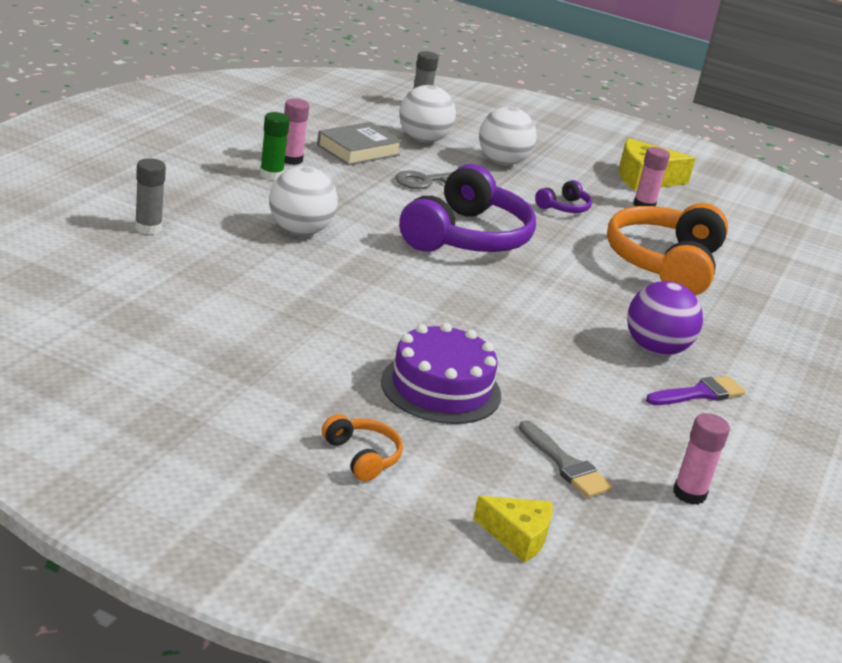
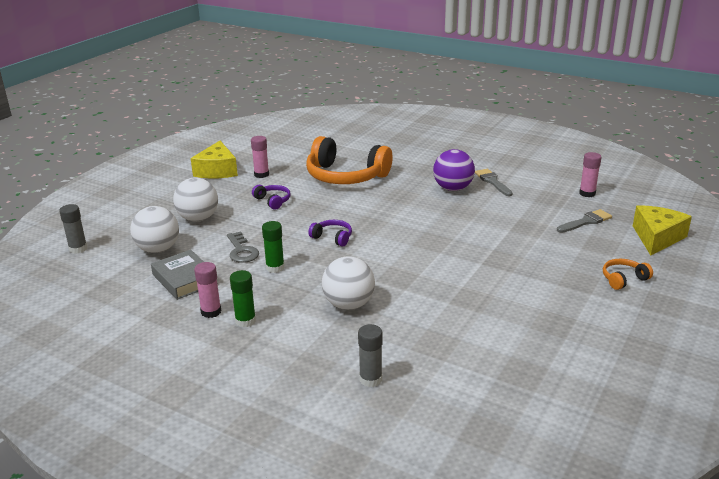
camera: 80 degrees left, 0 degrees up
purple cake [381,323,501,424] -> none
purple headphones [399,164,536,252] -> purple headphones [308,220,352,246], size x0.43
yellow cheese [473,496,553,563] -> yellow cheese [633,205,692,256], size x1.60
purple brush [646,376,746,405] -> grey brush [475,169,513,196]
none -> green glue stick [262,221,285,273]

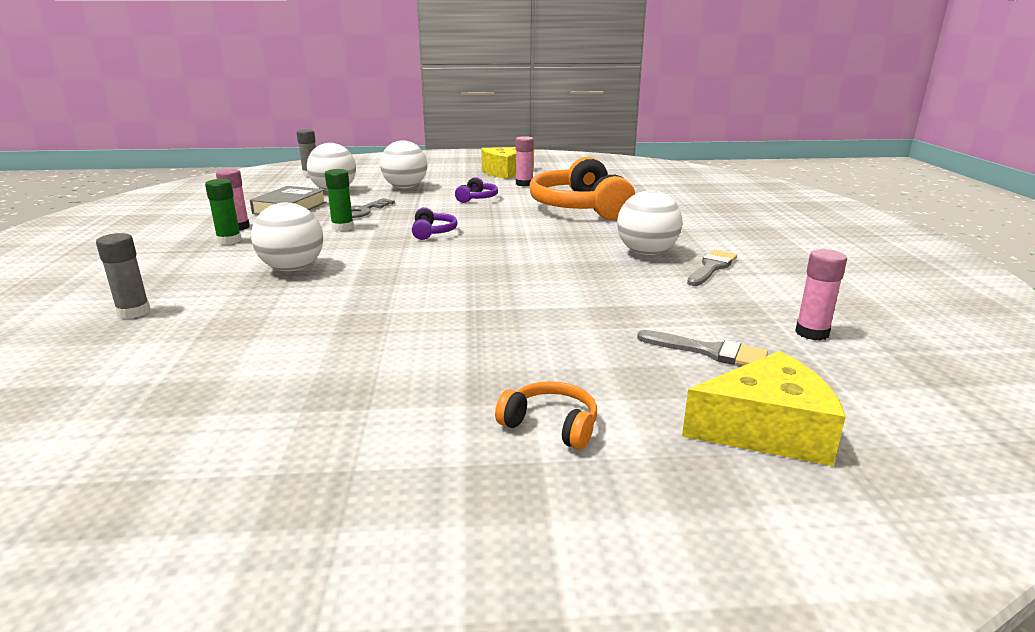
camera: 55 degrees right, 5 degrees down
purple ball [433,149,475,191] -> white ball [617,190,682,255]

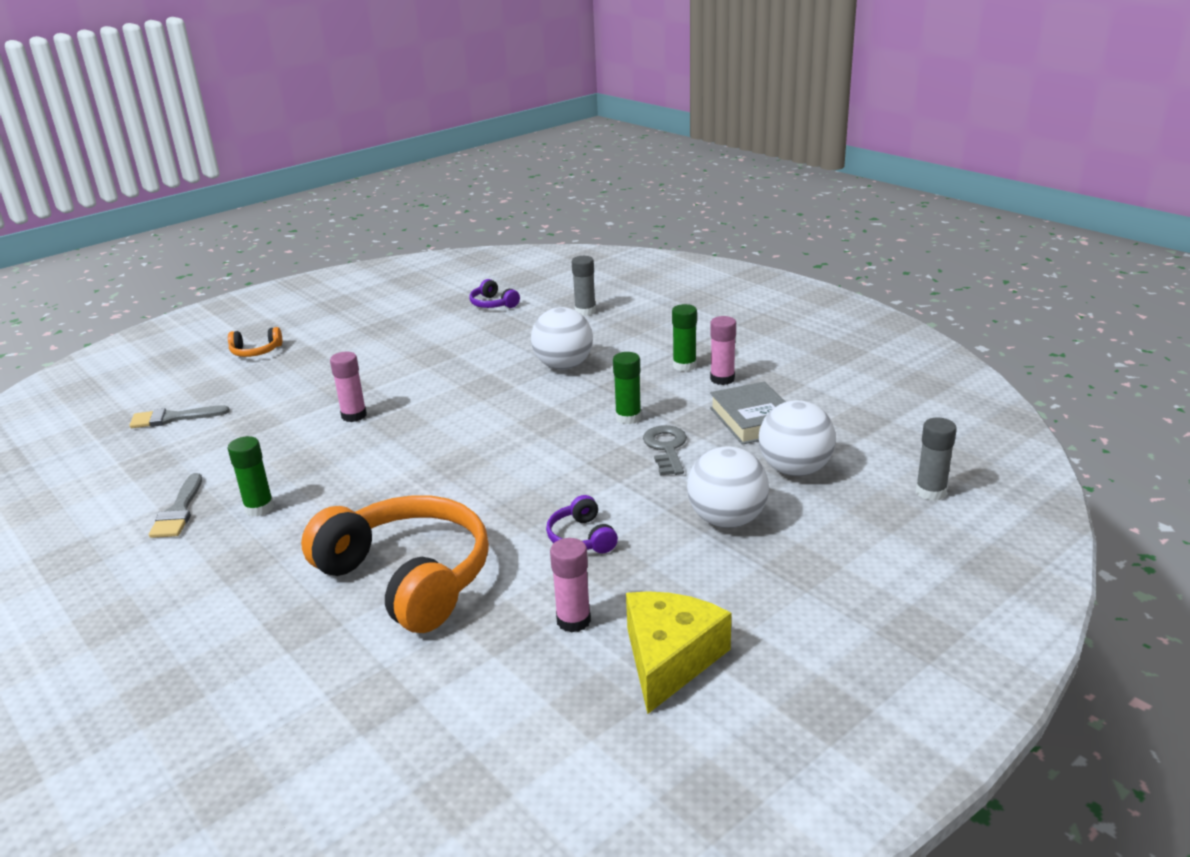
camera: 145 degrees right, 5 degrees up
purple headphones [412,207,458,240] -> purple headphones moved to [469,279,520,308]
white ball [617,190,682,255] -> green glue stick [227,436,274,517]
yellow cheese [682,351,846,466] -> none
pink glue stick [795,249,847,341] -> pink glue stick moved to [330,352,367,422]

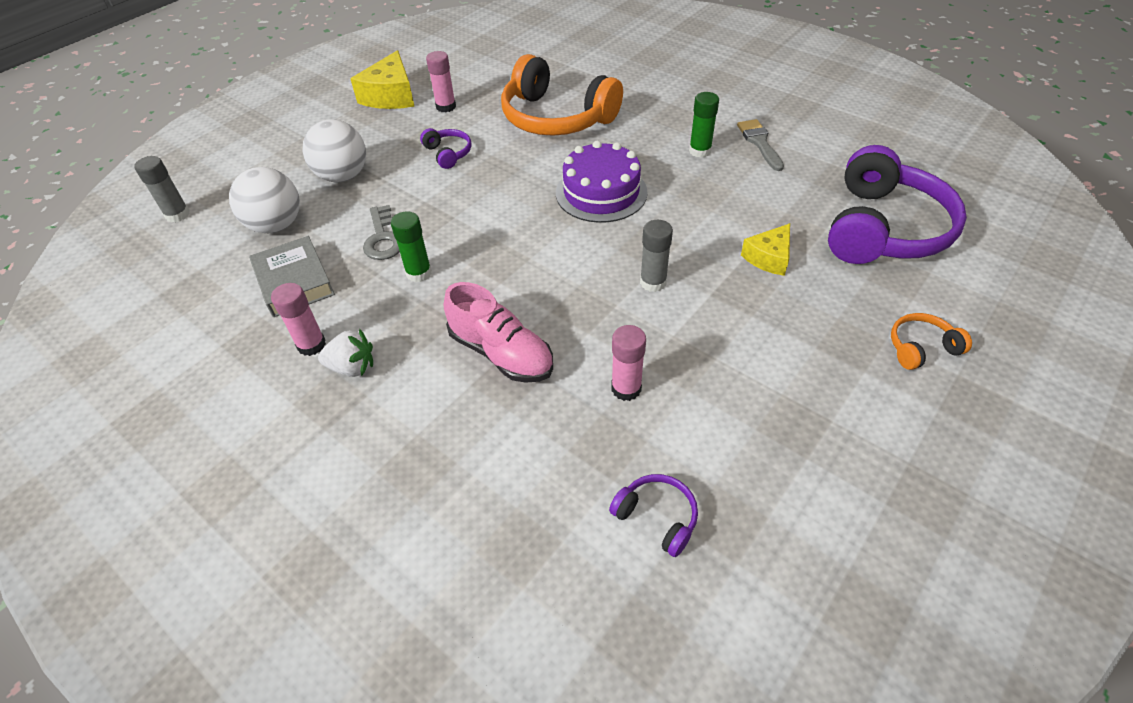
camera: 170 degrees right, 20 degrees up
grey brush [129,405,230,428] -> purple headphones [828,145,967,264]
pink glue stick [330,352,367,422] -> pink glue stick moved to [611,325,646,401]
white ball [531,307,593,370] -> pink shoe [444,282,553,383]
grey glue stick [572,256,596,316] -> grey glue stick moved to [640,220,673,292]
green glue stick [672,304,697,372] -> white strawberry [318,329,373,377]
none -> purple cake [556,141,648,223]
none -> yellow cheese [741,223,790,276]

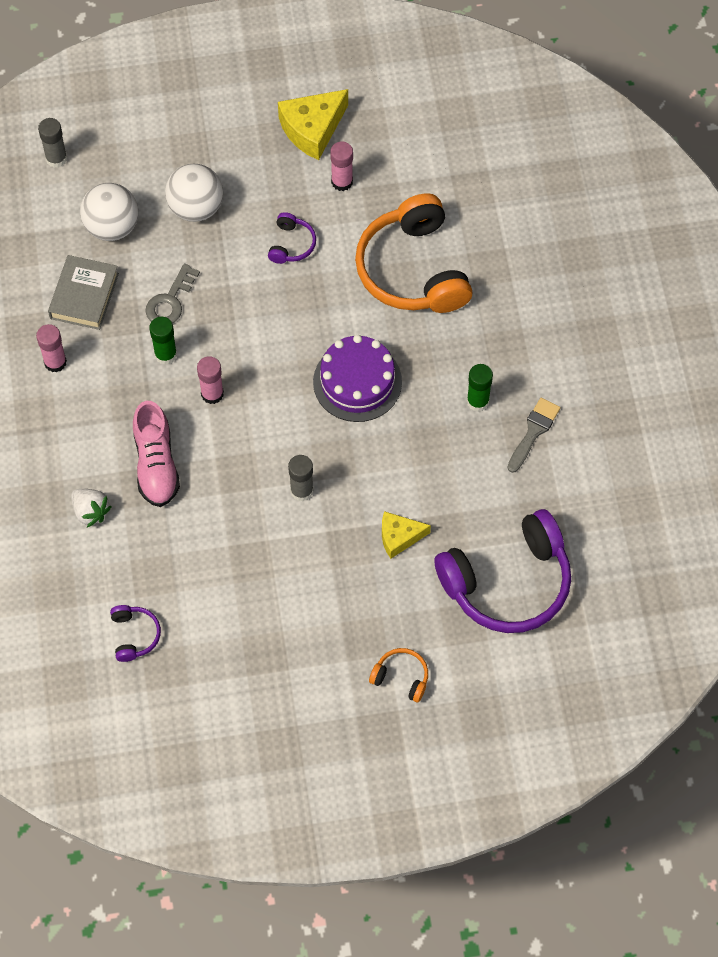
camera: 40 degrees right, 15 degrees up
white strawberry [318,329,373,377] -> white strawberry moved to [71,489,112,527]
pink glue stick [611,325,646,401] -> pink glue stick moved to [197,356,224,404]

